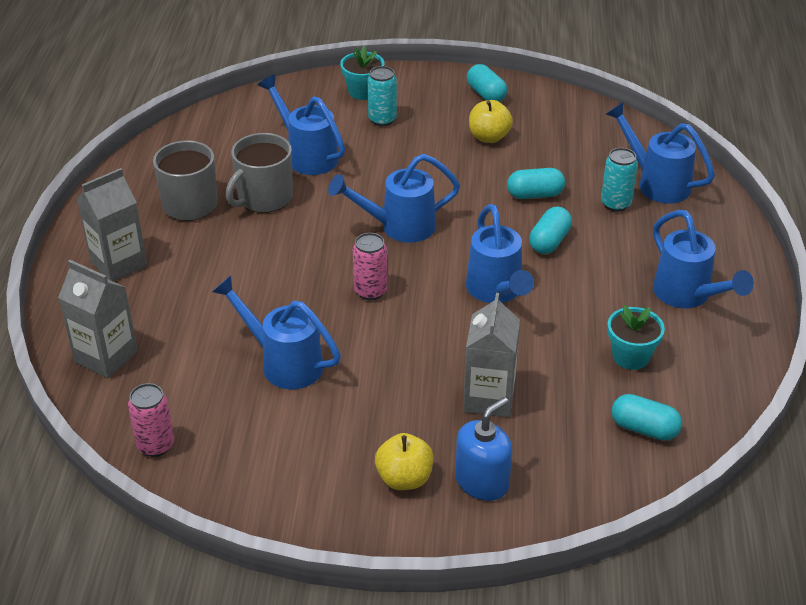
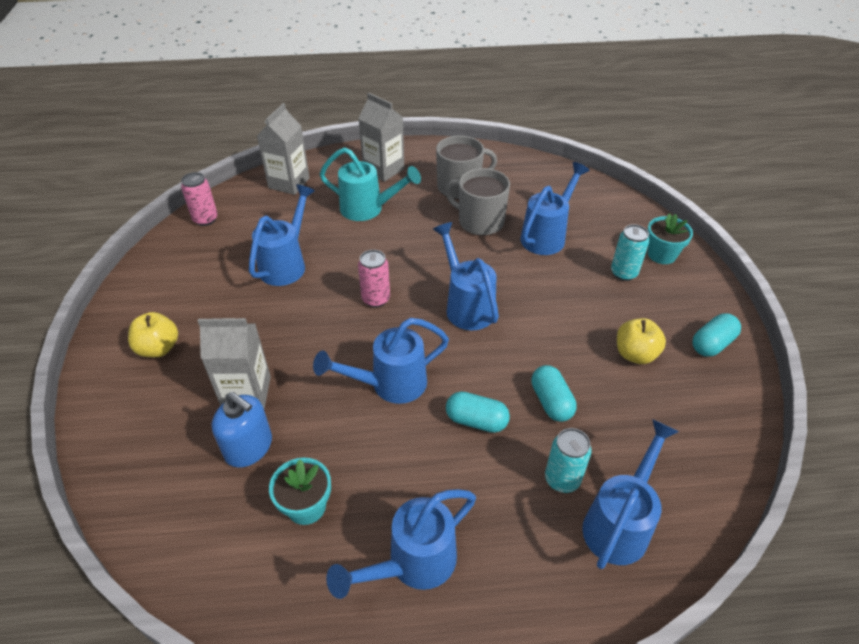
camera: 80 degrees right, 5 degrees up
blue soap dispenser [455,397,512,501] -> blue soap dispenser moved to [212,392,272,468]
turquoise capsule [612,394,682,441] -> none
none -> turquoise watering can [320,147,421,221]

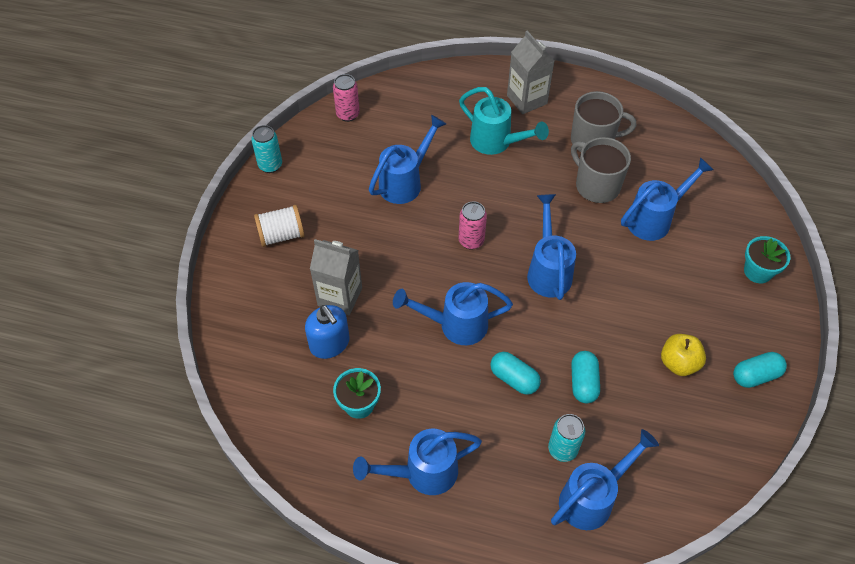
camera: 20 degrees right, 10 degrees up
yellow apple [128,312,178,357] -> white spool [254,205,304,247]
grey carton [257,103,310,195] -> none
turquoise can [611,224,649,281] -> turquoise can moved to [251,125,282,173]

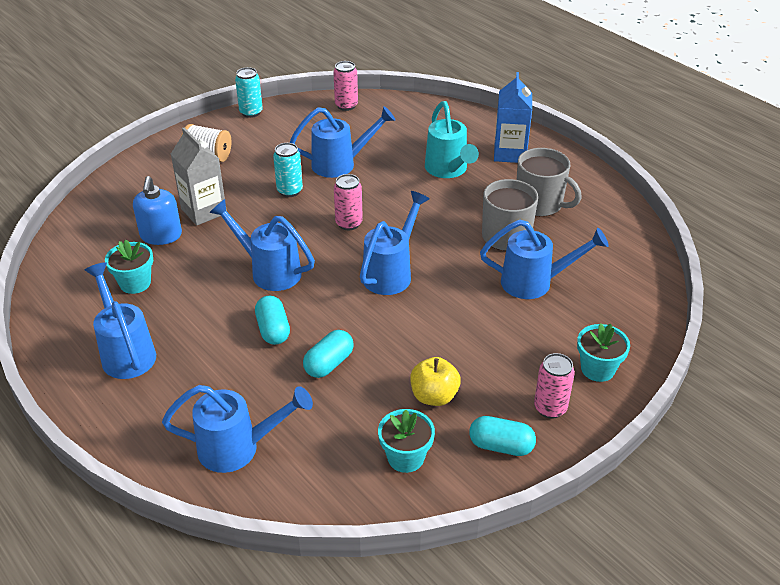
camera: 35 degrees right, 15 degrees down
blue watering can [353,429,482,495] -> blue watering can turned 45 degrees clockwise [85,262,156,379]
grey carton [507,31,554,114] -> blue carton [494,72,532,163]
turquoise can [548,414,585,462] -> turquoise can moved to [273,143,303,197]
none -> turquoise flower pot [378,409,435,473]
none -> pink can [534,353,575,419]

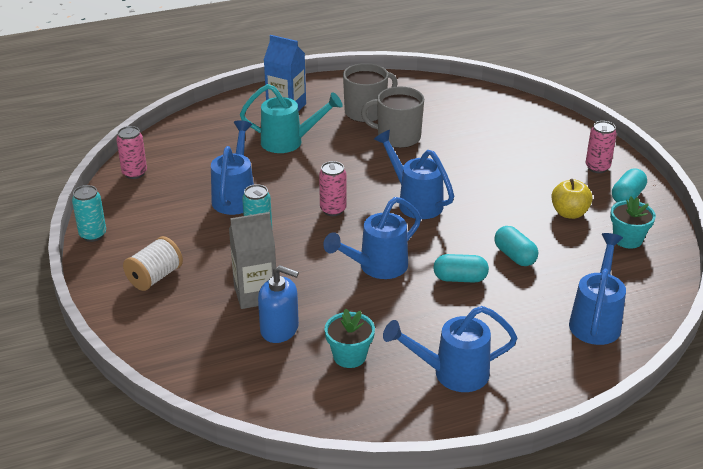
camera: 70 degrees left, 5 degrees down
blue watering can [480,220,609,299] -> none
turquoise flower pot [577,323,630,382] -> none

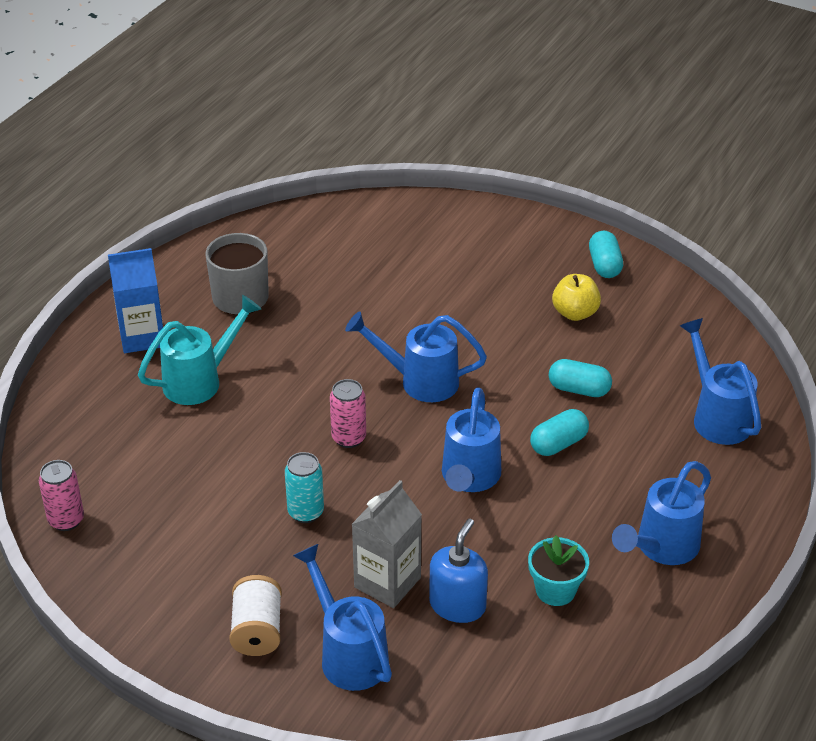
camera: 40 degrees left, 5 degrees up
turquoise can [72,185,106,242] -> none
blue watering can [211,120,254,215] -> blue watering can moved to [293,544,392,691]
blue soap dispenser [258,265,299,343] -> blue soap dispenser turned 45 degrees counterclockwise [429,519,488,623]
grey mug [361,87,424,148] -> none
pink can [586,121,617,173] -> none
turquoise flower pot [610,197,656,249] -> none

